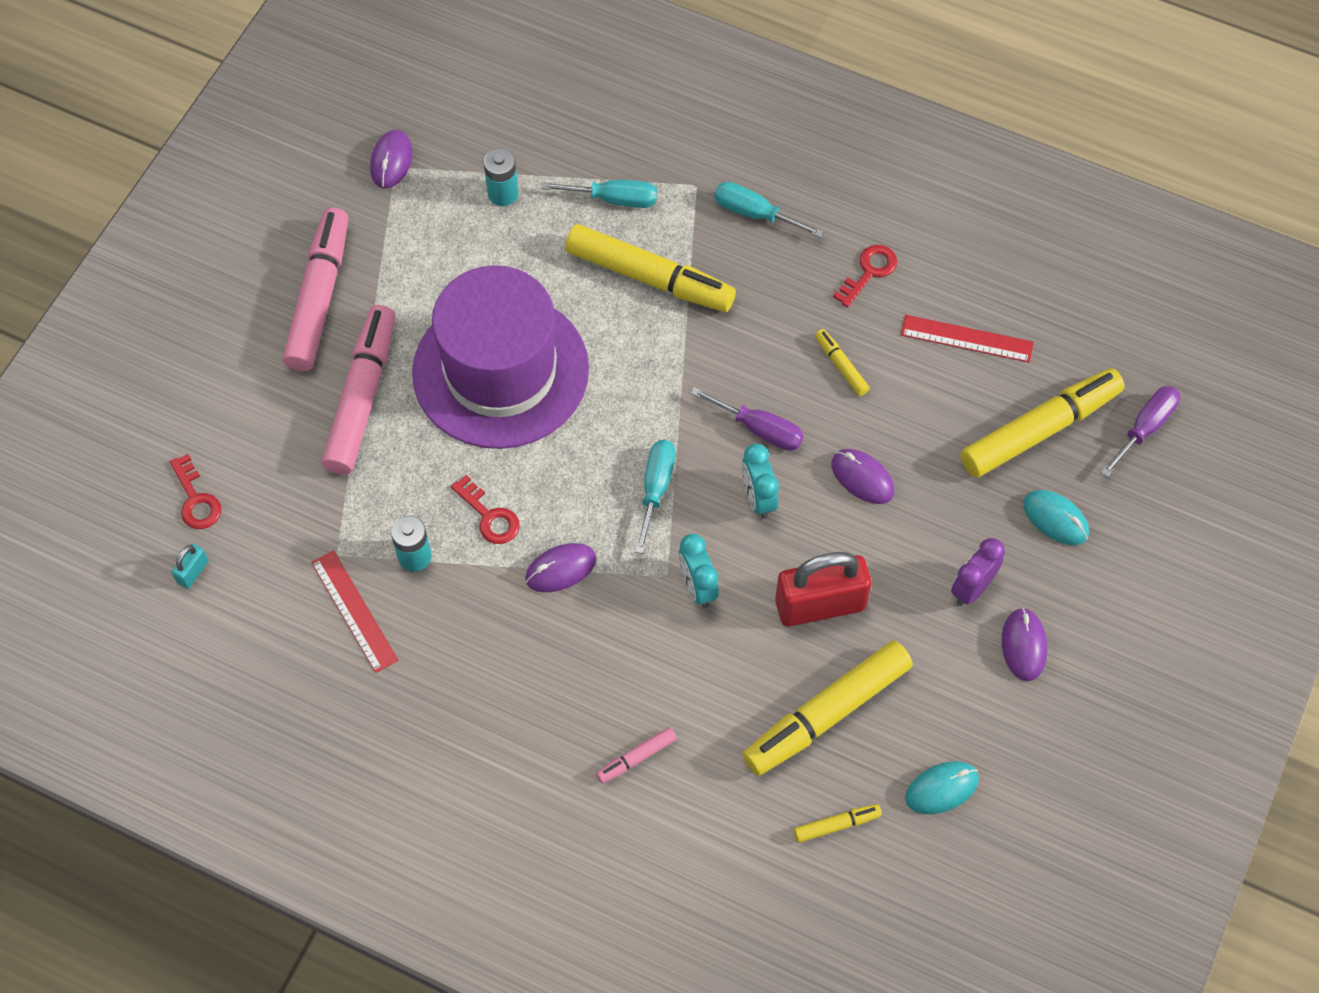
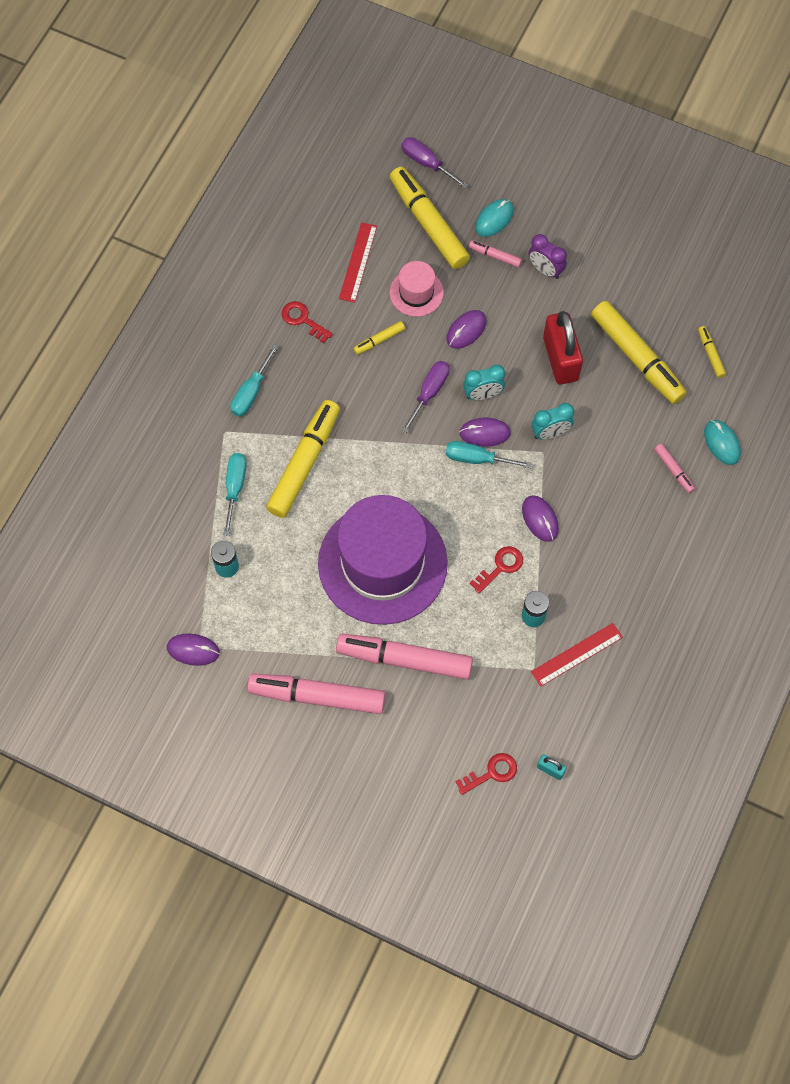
camera: 90 degrees left, 5 degrees up
turquoise mouse [905,761,979,814] -> turquoise mouse moved to [704,420,741,465]
purple mouse [1002,608,1048,681] -> purple mouse moved to [459,418,511,447]
none -> pink hat [390,261,444,317]
none -> pink marker [469,240,522,267]

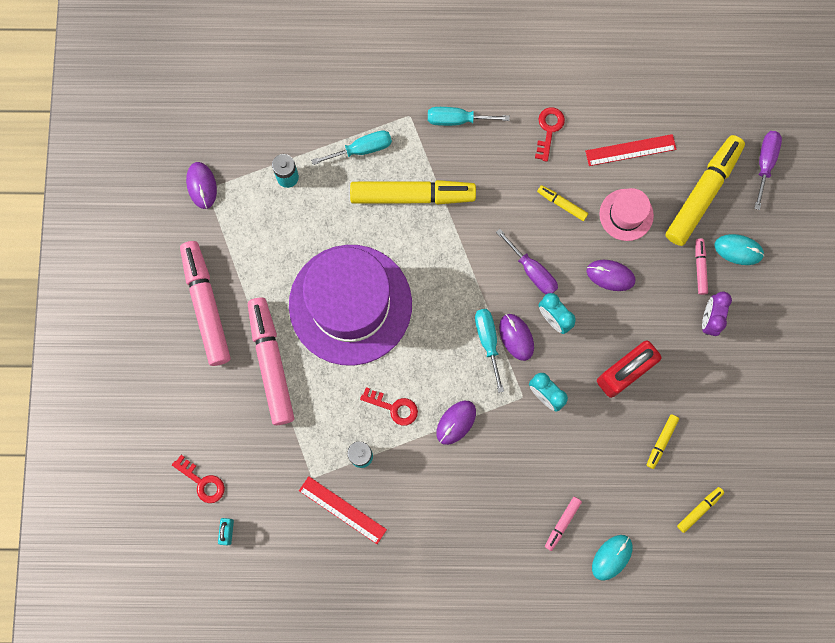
camera: 65 degrees right, 10 degrees up
purple screwdriver [401,361,449,433] -> purple screwdriver turned 45 degrees clockwise [496,229,558,294]
yellow marker [591,301,687,404] -> yellow marker [647,414,679,469], size x0.45

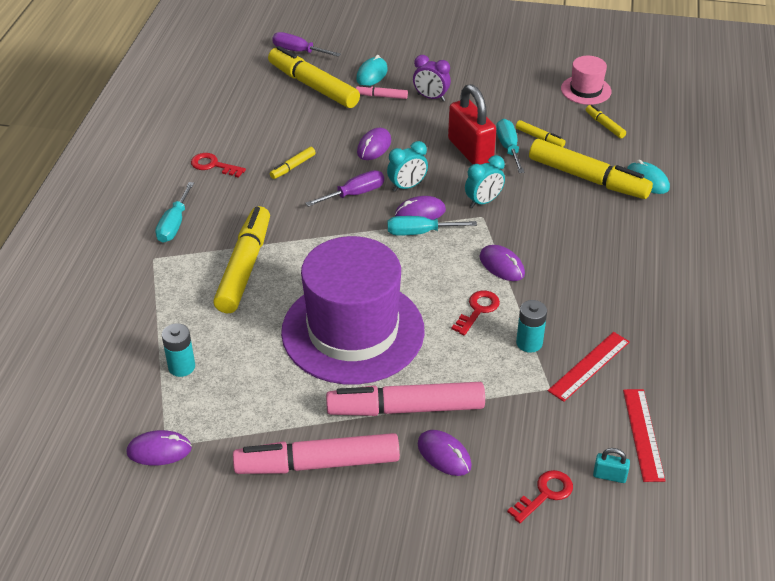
camera: 80 degrees left, 35 degrees down
turquoise screwdriver [311,130,392,165] -> turquoise screwdriver moved to [496,119,524,173]
pink marker [545,497,582,551] -> none
red ruler [585,134,676,166] -> red ruler moved to [623,389,666,482]
pink hat [599,188,654,241] -> pink hat moved to [561,56,612,105]
none -> purple mouse [418,430,472,476]
none -> yellow marker [529,139,653,199]

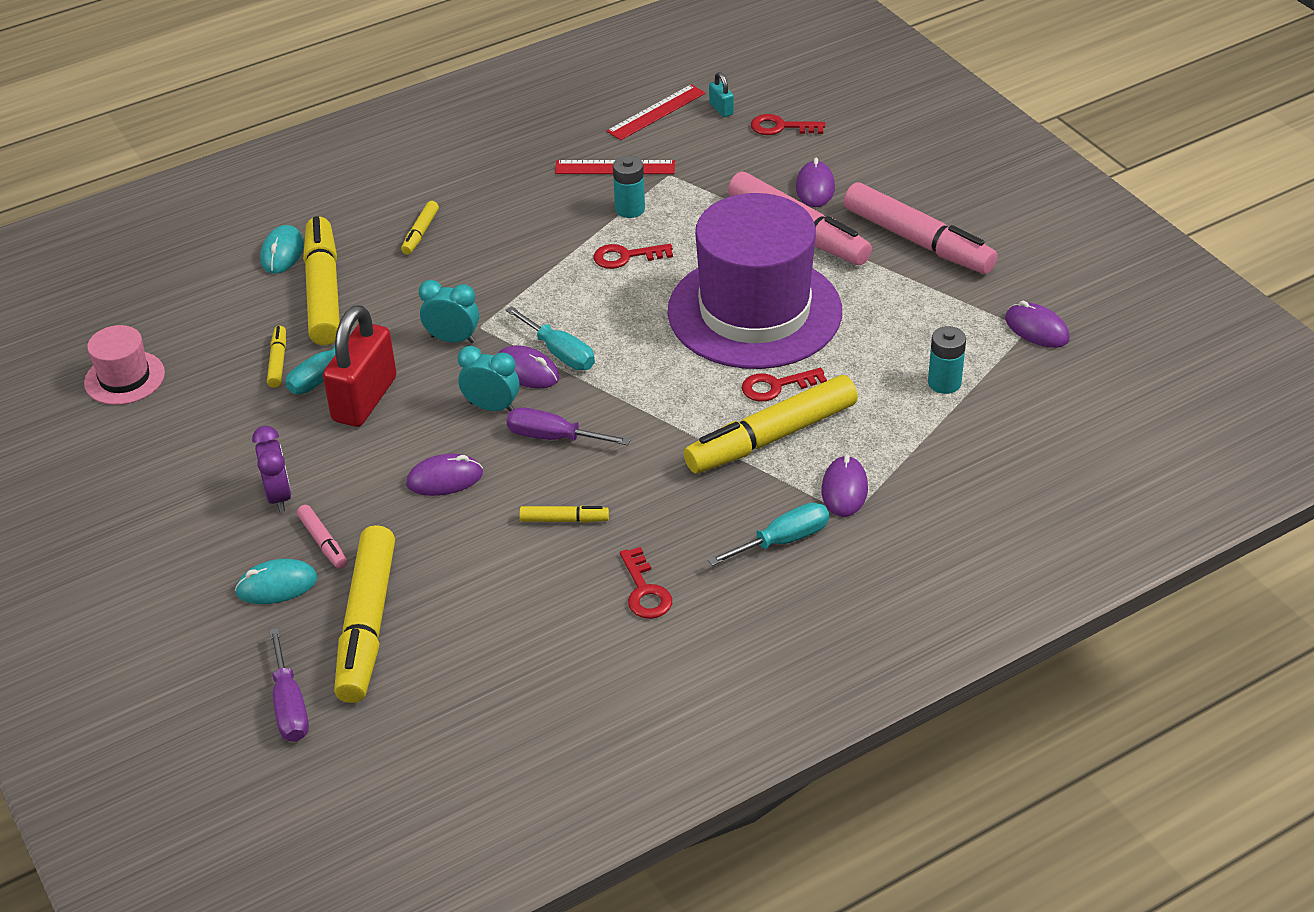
camera: 130 degrees left, 0 degrees up
purple mouse [480,245,525,281] -> purple mouse moved to [822,454,868,517]
yellow marker [586,105,626,138] -> yellow marker moved to [401,201,439,254]
none -> red key [742,368,827,402]

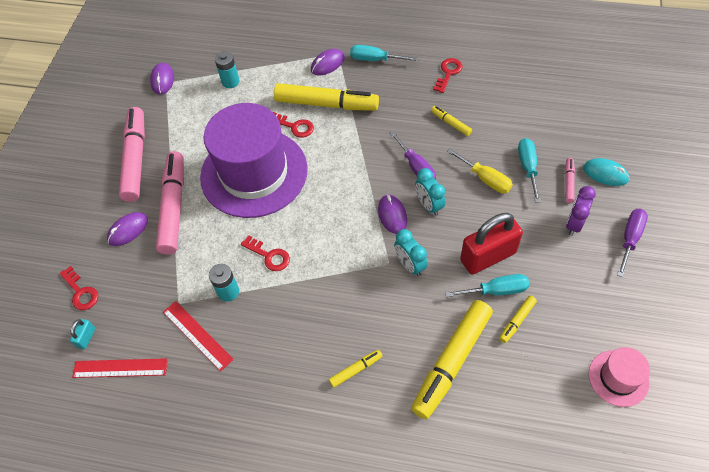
camera: 135 degrees left, 15 degrees up
turquoise mouse [260,225,304,274] -> none
purple screwdriver [269,628,309,742] -> purple screwdriver moved to [617,209,648,277]
yellow marker [334,525,395,703] -> none
purple mouse [406,454,483,496] -> yellow screwdriver [447,148,513,193]
turquoise screwdriver [506,306,595,370] -> turquoise screwdriver moved to [518,138,541,203]

